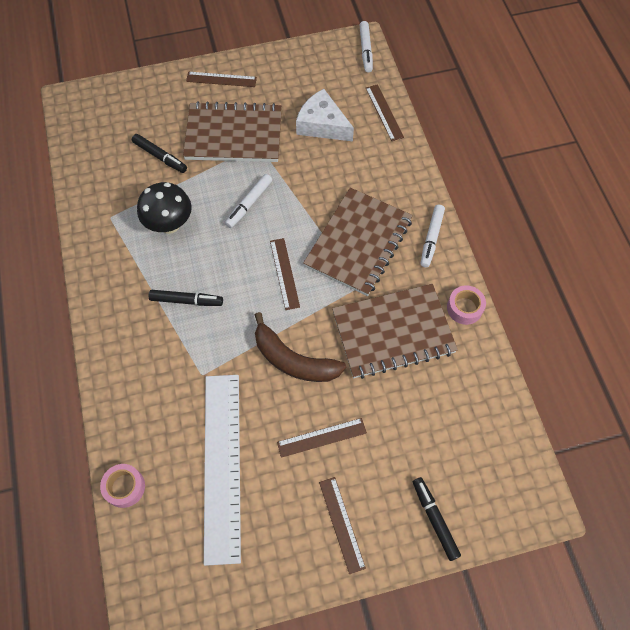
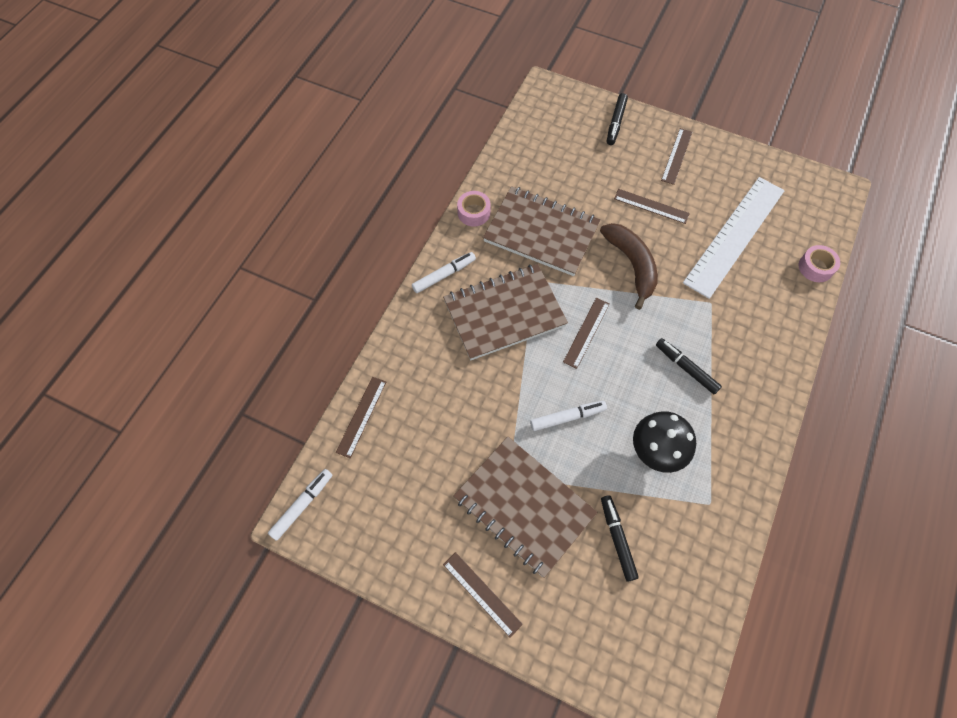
camera: 140 degrees left, 0 degrees up
white cheese [296,89,354,141] -> none

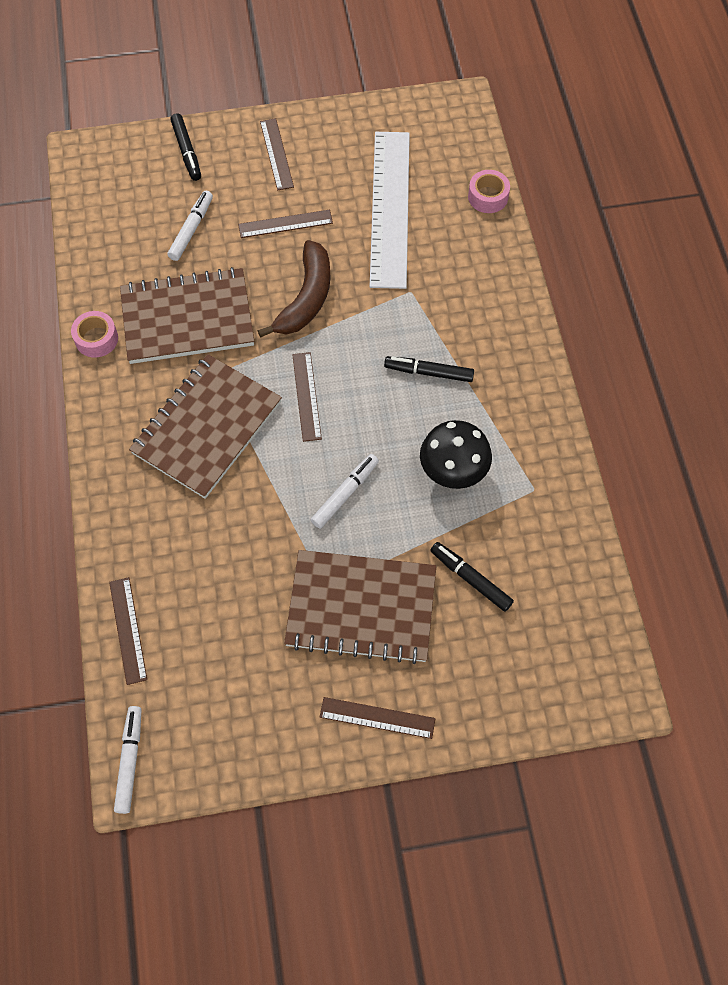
camera: 35 degrees left, 0 degrees up
white marker [412,252,476,293] -> white marker moved to [167,191,213,261]
brown banana [600,223,658,310] -> brown banana turned 75 degrees clockwise [258,240,331,338]

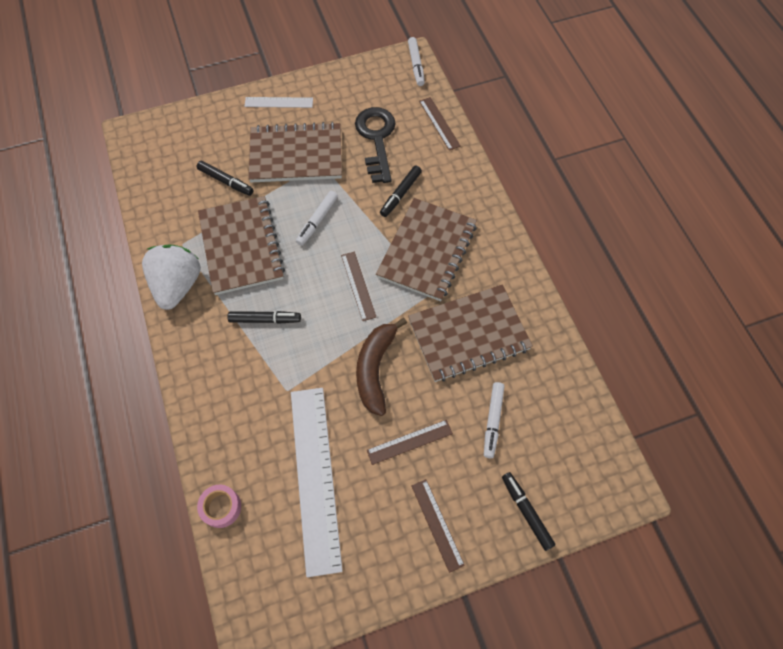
camera: 170 degrees right, 0 degrees up
pink tape [71,311,118,358] -> none
brown ruler [320,697,435,739] -> white ruler [244,97,313,108]
black mushroom [420,420,492,489] -> brown notebook [198,196,285,295]
none -> white strawberry [142,244,201,310]
none -> black key [355,107,396,183]
none -> black marker [380,165,422,217]

